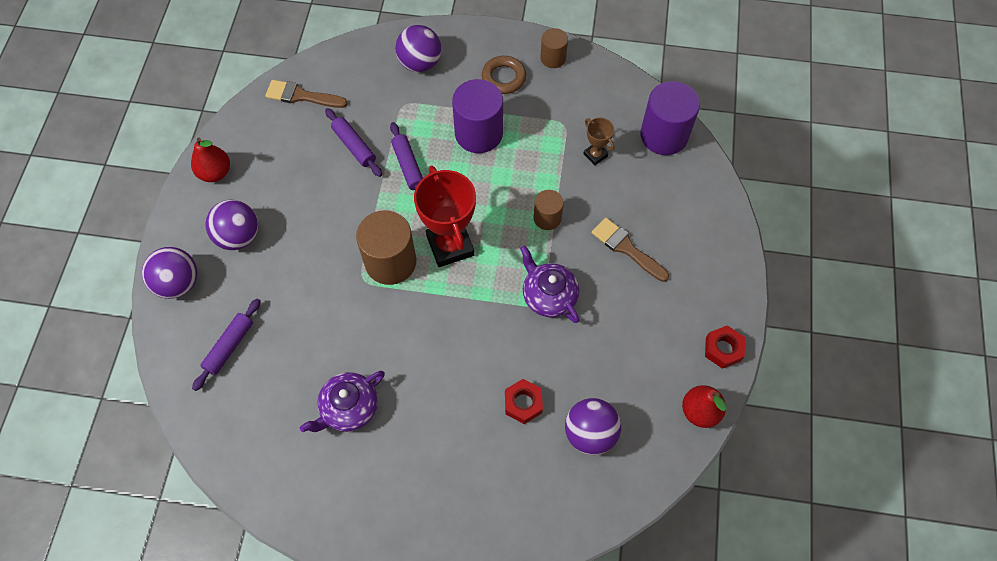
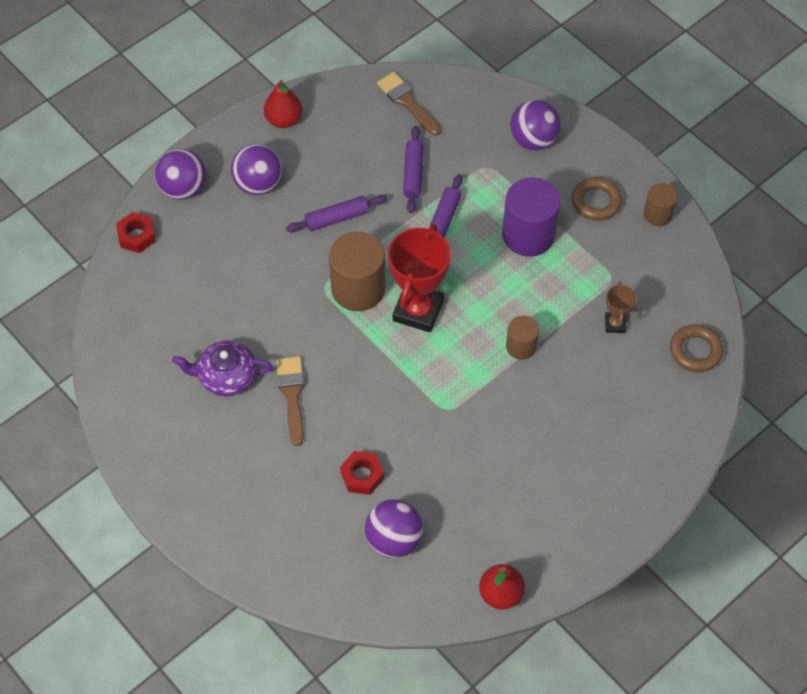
camera: 40 degrees right, 5 degrees down
purple rolling pin [192,299,261,391] -> purple rolling pin moved to [286,195,387,232]
purple teapot [520,245,579,323] -> none
brown brush [592,218,669,282] -> brown brush moved to [276,357,305,446]
purple cylinder [640,81,700,155] -> brown ring [670,324,723,372]
red nut [705,325,745,369] -> red nut moved to [116,212,156,253]

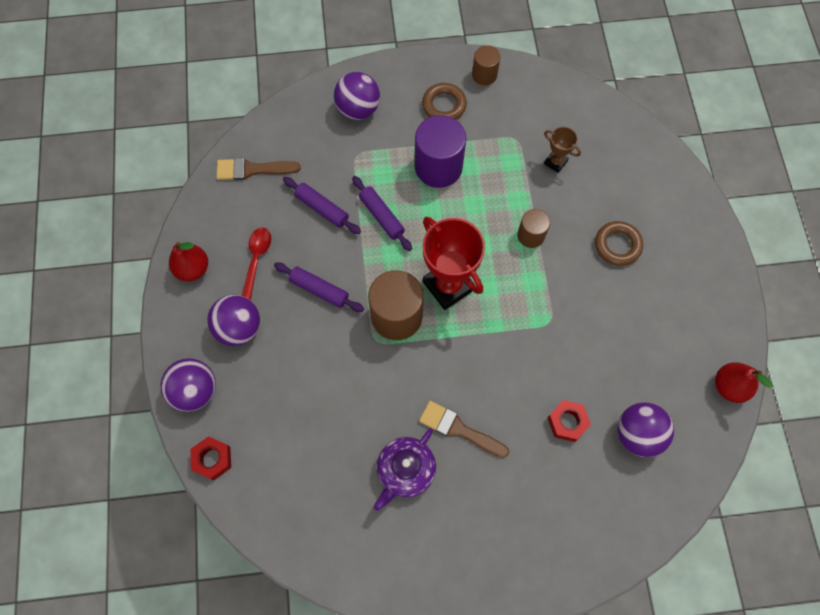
camera: 55 degrees left, 10 degrees up
purple rolling pin [286,195,387,232] -> purple rolling pin turned 75 degrees counterclockwise [274,263,364,312]
brown ring [670,324,723,372] -> brown ring moved to [595,221,643,266]
none -> red spoon [242,227,271,300]

